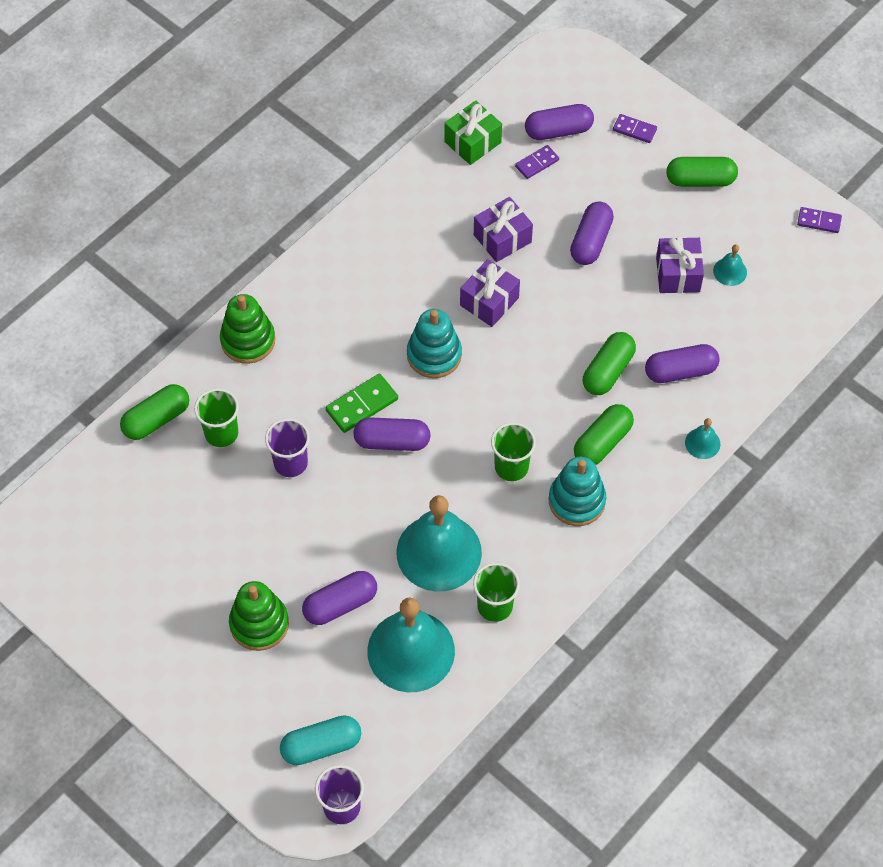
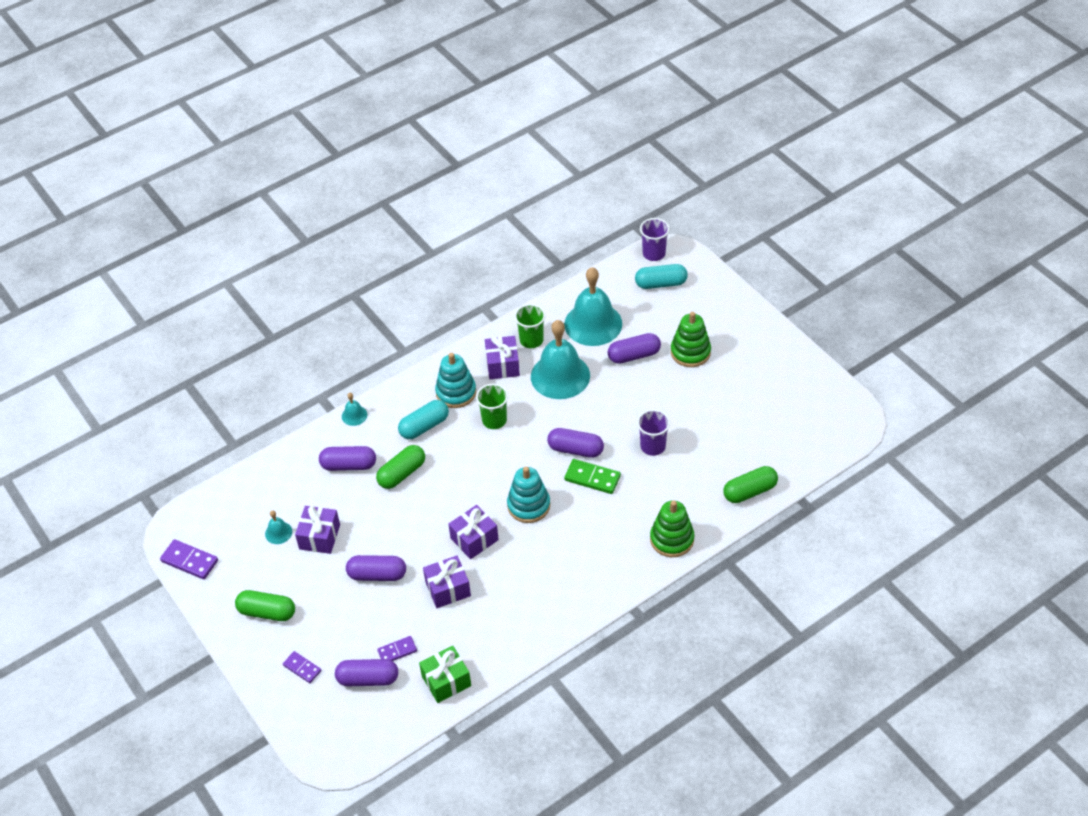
camera: 165 degrees left, 10 degrees down
green cup [194,388,239,447] -> none
green domino [325,374,398,433] -> green domino turned 45 degrees clockwise [564,459,621,494]
purple capsule [570,202,614,265] -> purple capsule turned 60 degrees clockwise [346,555,406,581]
green capsule [574,404,634,465] -> turquoise capsule [398,400,449,439]
purple domino [797,207,842,233] -> purple domino [160,539,218,579], size x1.53
none -> purple gift [485,336,520,379]

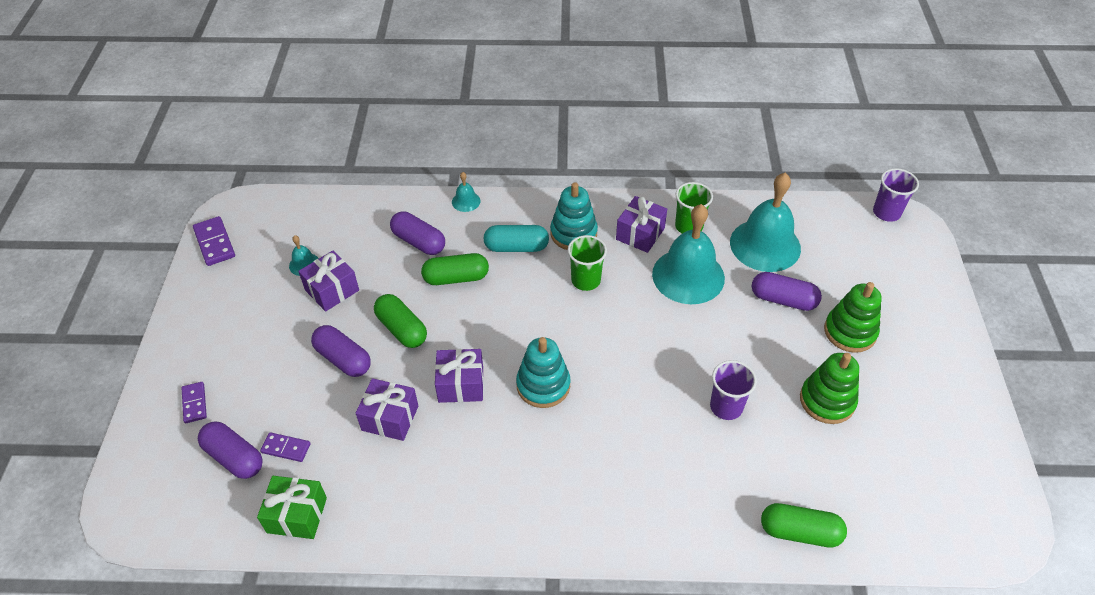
camera: 35 degrees right, 0 degrees up
green capsule [235,590,295,621] -> green capsule moved to [374,294,427,348]
purple capsule [547,428,604,458] -> none
green domino [564,459,621,494] -> none
turquoise capsule [635,264,688,289] -> none
green stacking toy [650,500,694,557] -> green stacking toy moved to [800,353,859,424]

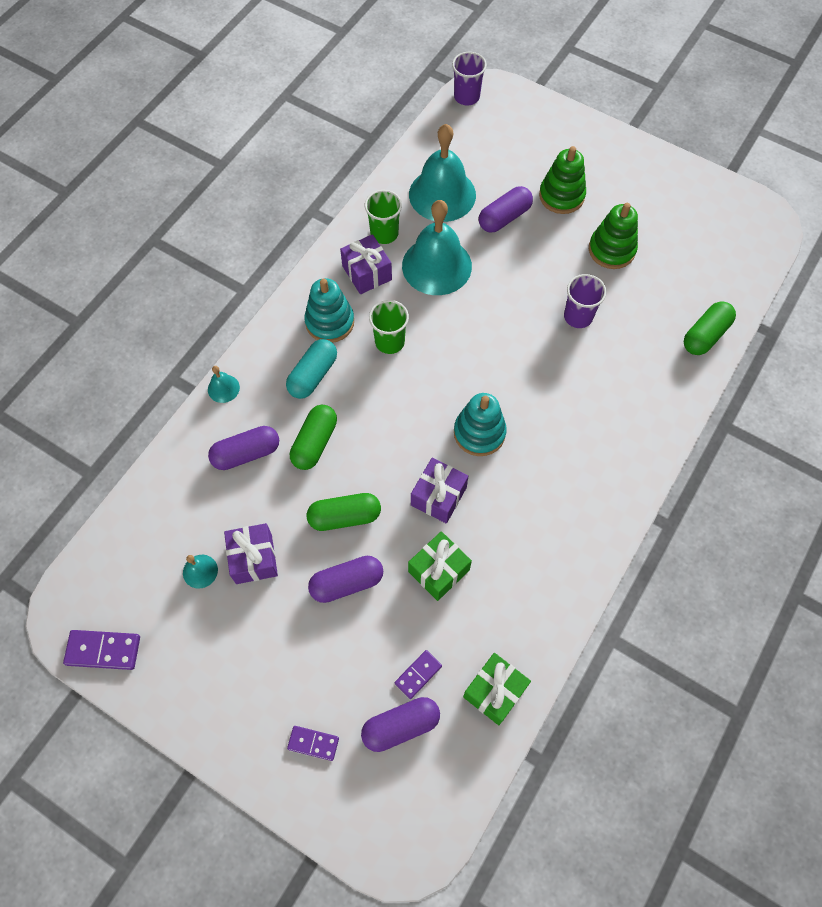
camera: 60 degrees left, 15 degrees up
purple gift [356,378,418,441] -> green gift [408,531,472,601]

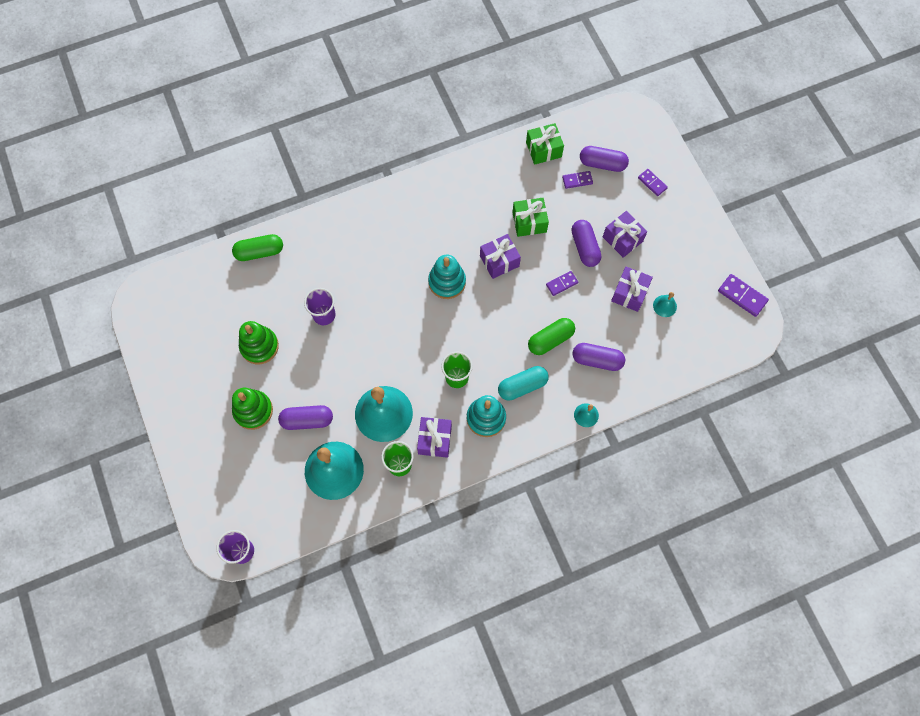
camera: 145 degrees left, 5 degrees up
green capsule [307,493,381,531] -> purple domino [546,271,578,296]
purple capsule [308,556,383,603] -> purple capsule turned 60 degrees clockwise [571,220,601,267]
none -> purple gift [603,211,647,258]

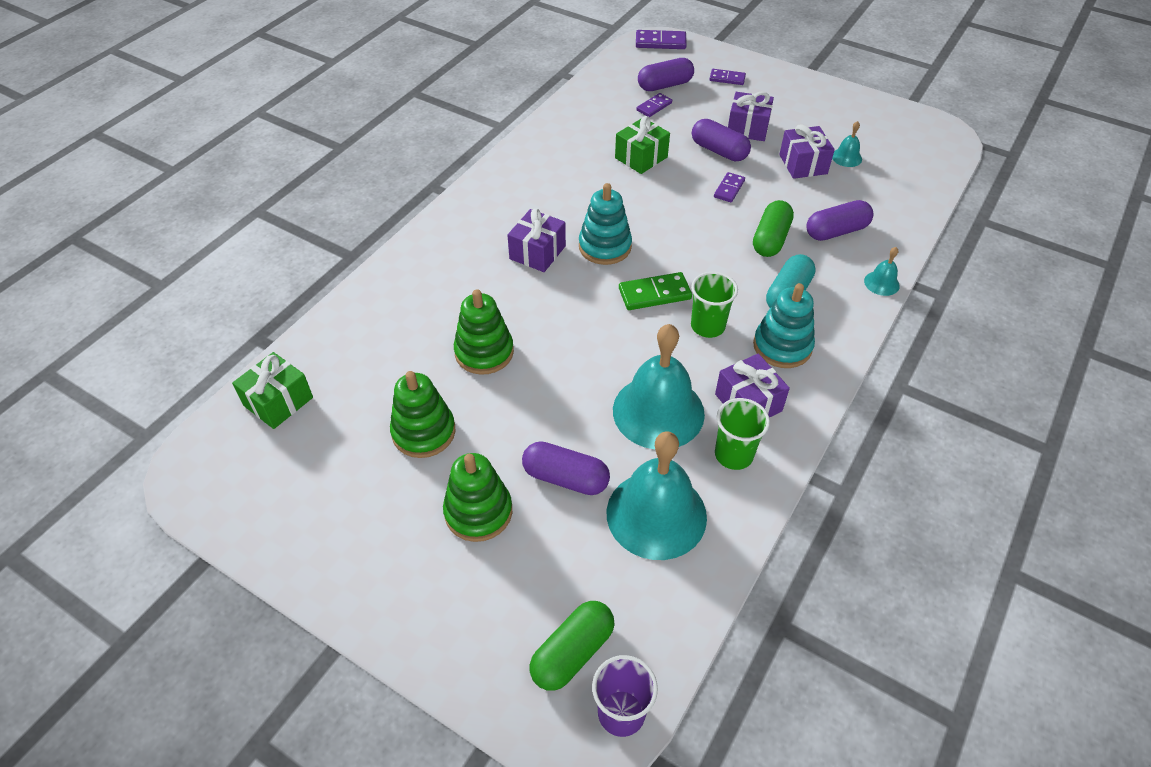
camera: 35 degrees left, 20 degrees down
green capsule [232,234,283,261] -> green capsule moved to [530,601,615,691]
purple capsule [278,405,333,430] -> purple capsule turned 60 degrees clockwise [522,441,610,495]
purple cup [304,288,336,325] -> green stacking toy [454,289,514,375]
purple gift [480,234,521,279] -> purple gift moved to [507,209,566,272]
green gift [526,123,564,165] -> green gift moved to [232,352,313,429]
purple domino [718,274,769,317] -> purple domino moved to [636,30,687,49]
none -> green domino [619,272,692,310]

